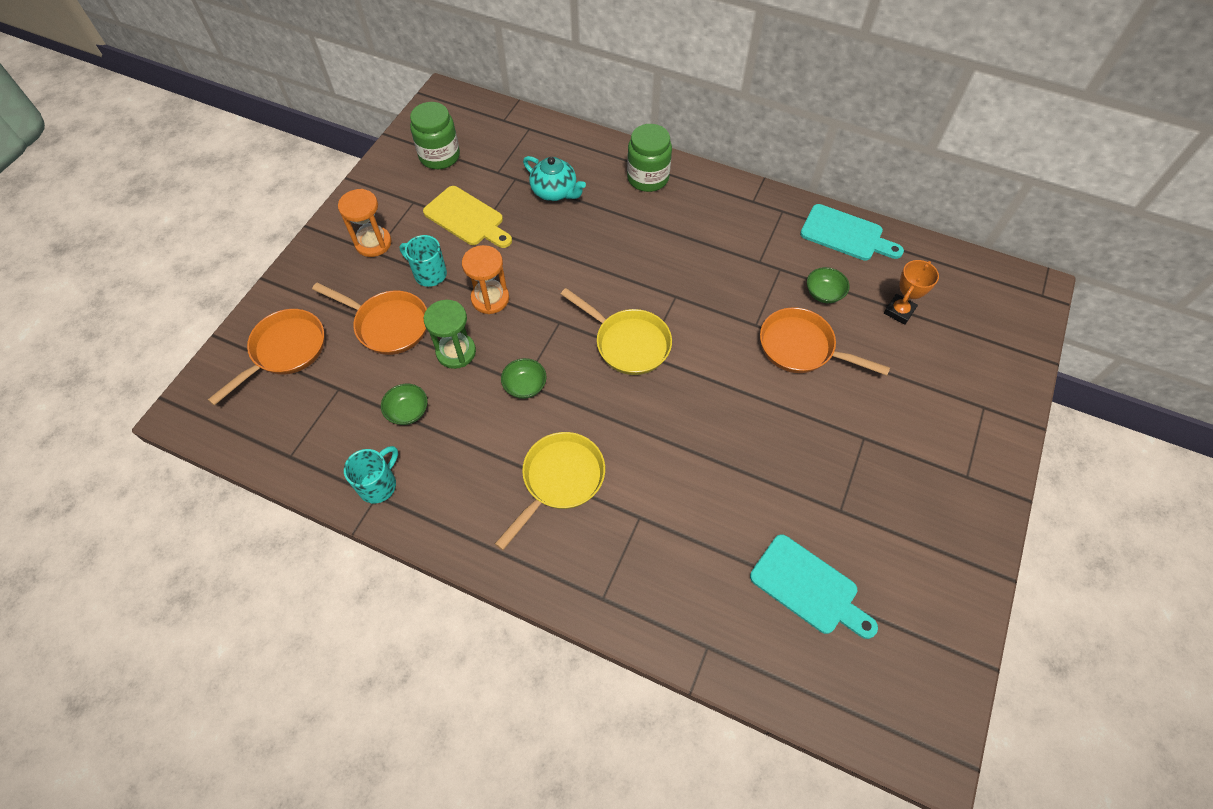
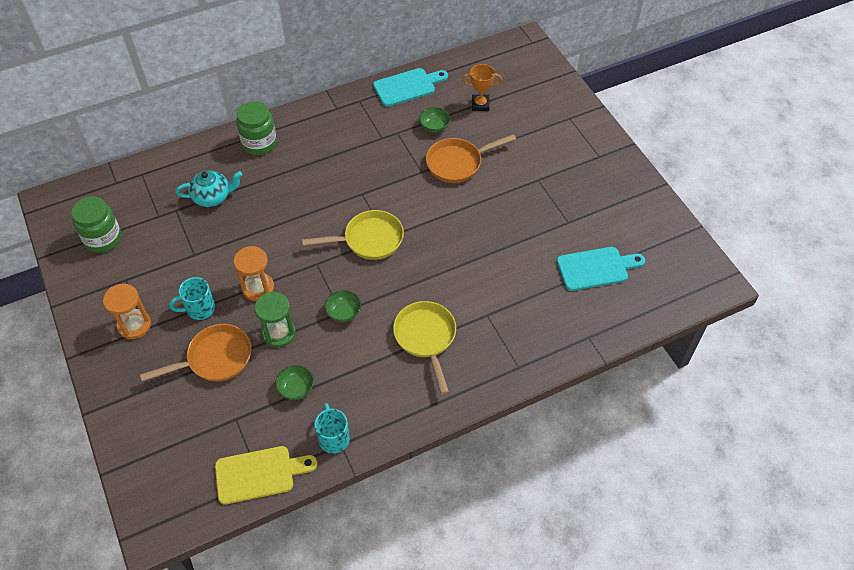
camera: 50 degrees left, 5 degrees down
orange pan [208,309,324,406] -> none
yellow cutting board [423,186,512,248] -> yellow cutting board moved to [215,446,317,505]
orange trophy [884,260,939,325] -> orange trophy turned 75 degrees counterclockwise [462,64,502,111]

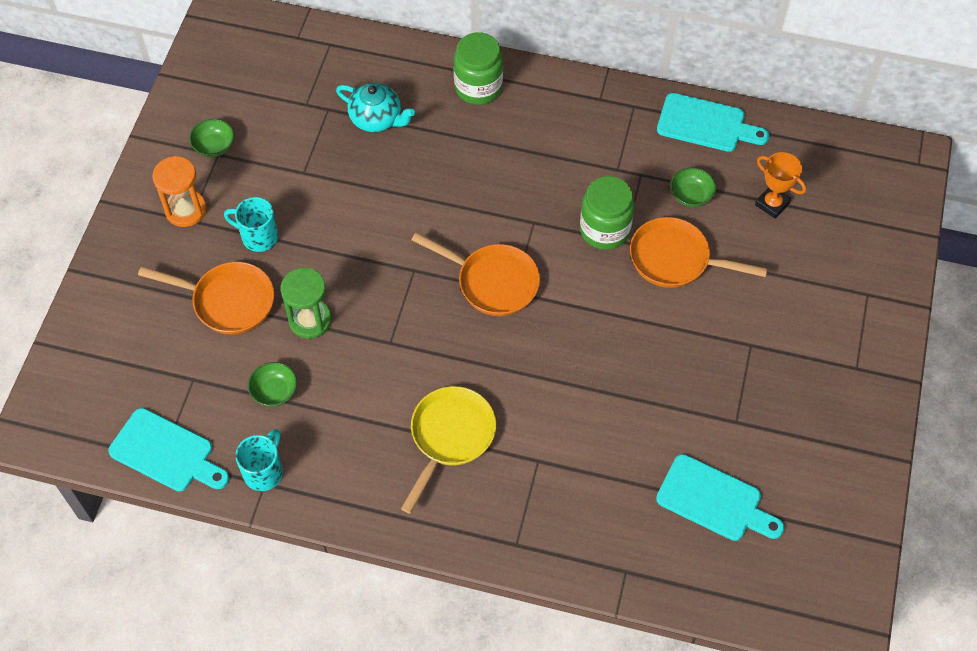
camera: 40 degrees right, 5 degrees up
green jar [71,196,121,253] -> green jar moved to [580,176,635,250]
yellow cutting board [215,446,317,505] -> turquoise cutting board [108,408,229,491]
orange hourglass [233,246,274,301] -> none
yellow pan [302,210,404,260] -> orange pan [411,232,540,316]
green bowl [325,290,361,322] -> green bowl moved to [189,119,234,157]

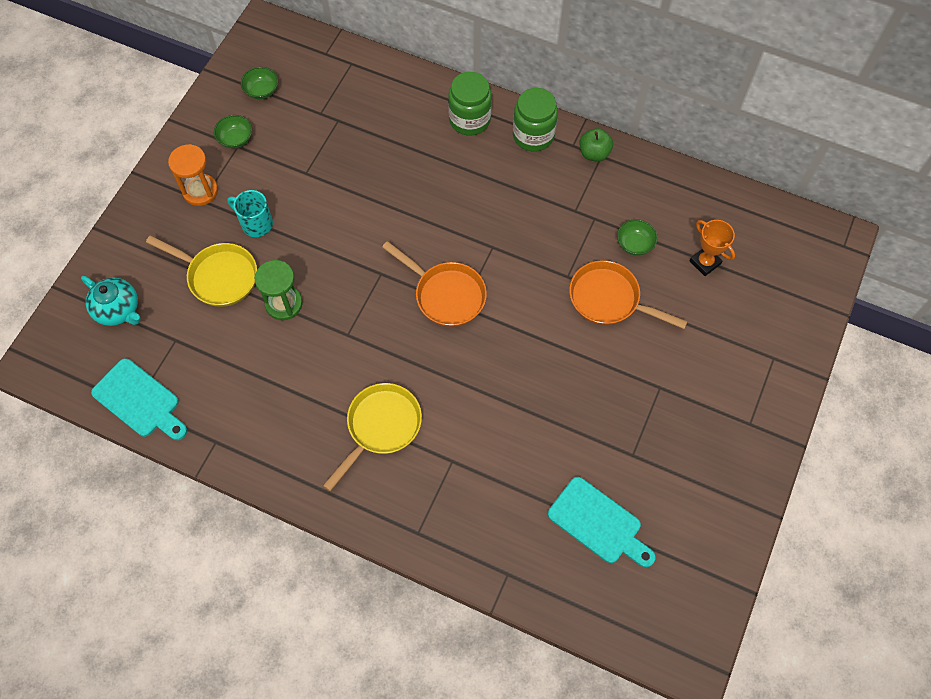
camera: 10 degrees right, 5 degrees up
orange pan [138,262,274,335] -> yellow pan [146,236,257,307]
turquoise mug [235,429,283,491] -> none
green bowl [248,362,297,407] -> green bowl moved to [241,67,278,99]
turquoise teapot [336,83,415,132] -> turquoise teapot moved to [81,276,140,326]
green jar [580,176,635,250] -> green jar moved to [513,88,558,152]
turquoise cutting board [657,93,770,152] -> none
none -> green apple [580,128,613,161]

